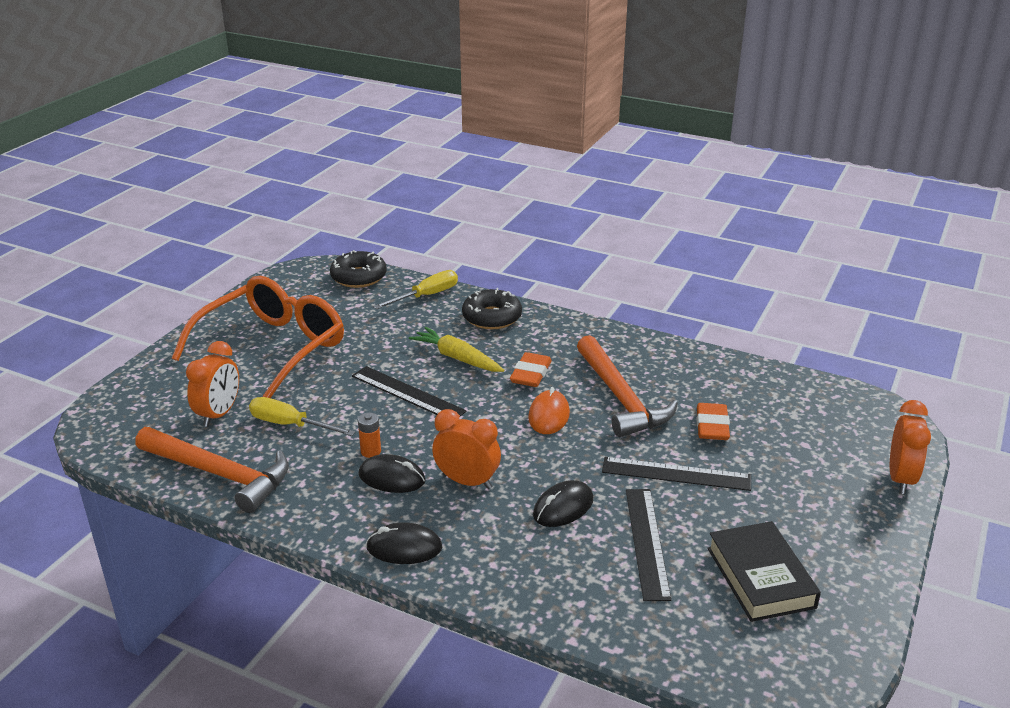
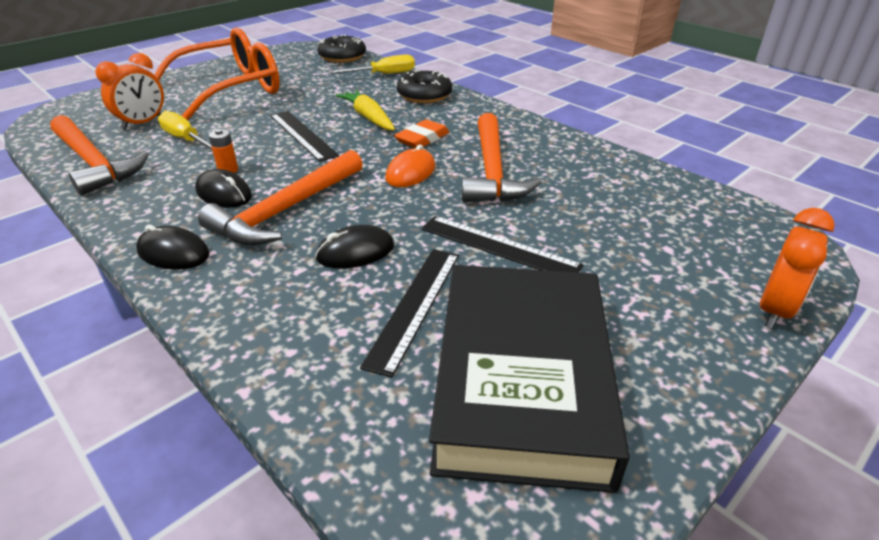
camera: 20 degrees right, 5 degrees up
orange clock [432,409,501,489] -> orange hammer [198,150,363,245]
orange eraser [697,403,730,440] -> none
black book [708,521,821,622] -> black book [429,265,630,493], size x1.72

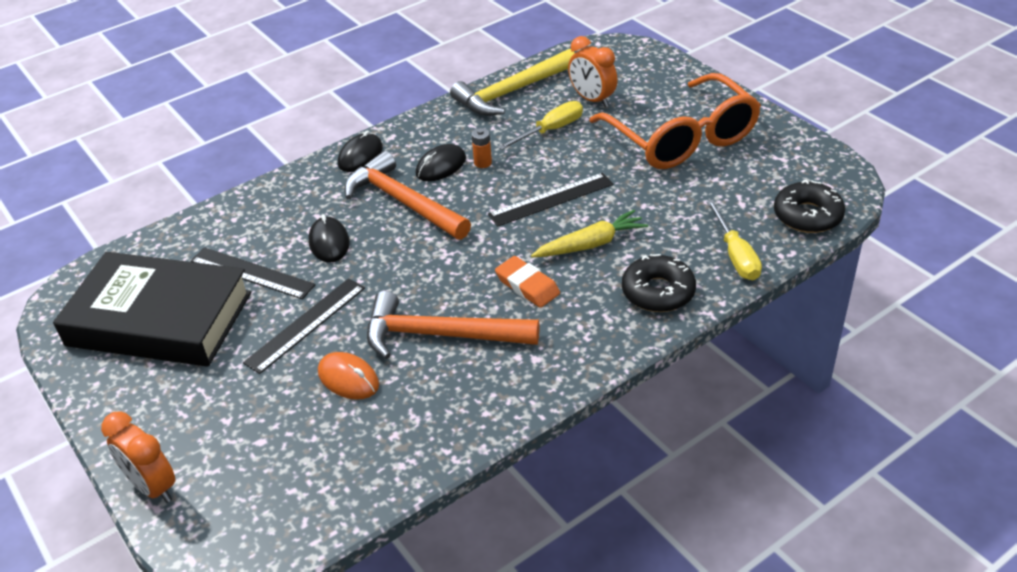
camera: 100 degrees right, 5 degrees up
orange hammer [50,115,149,195] -> yellow hammer [450,49,575,116]
orange mouse [385,145,435,187] -> orange mouse moved to [318,352,379,400]

